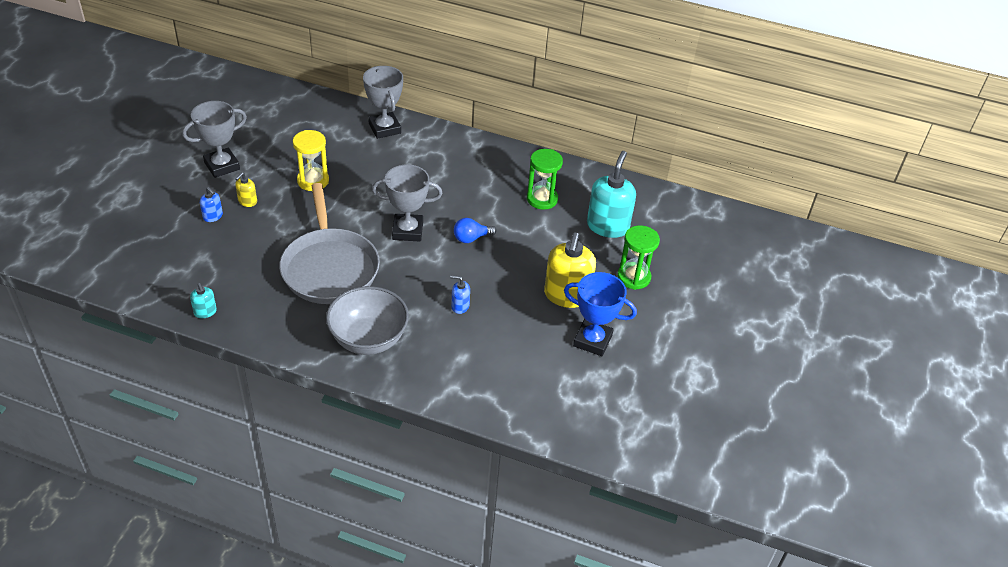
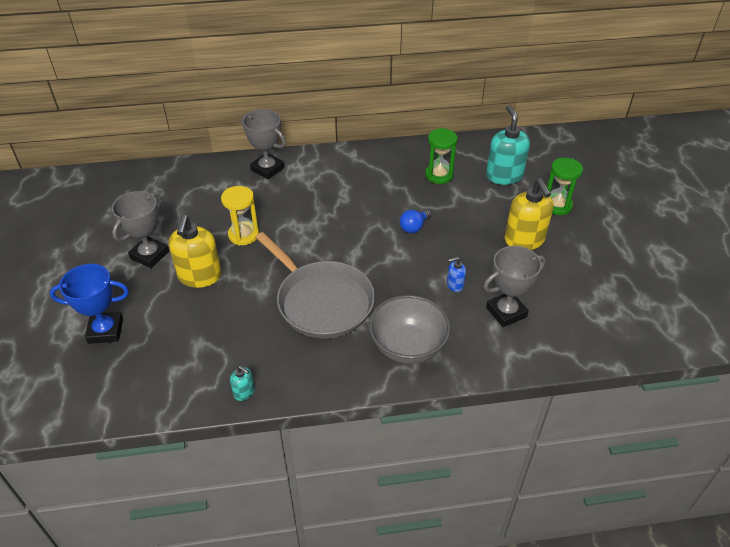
camera: 25 degrees left, 0 degrees up
blue soap dispenser [200,187,223,222] -> none
yellow soap dispenser [235,172,257,207] -> yellow soap dispenser [168,215,222,288], size x2.14
grey trophy [372,165,442,241] -> grey trophy moved to [483,246,546,327]
blue trophy [564,272,637,356] -> blue trophy moved to [50,264,129,344]

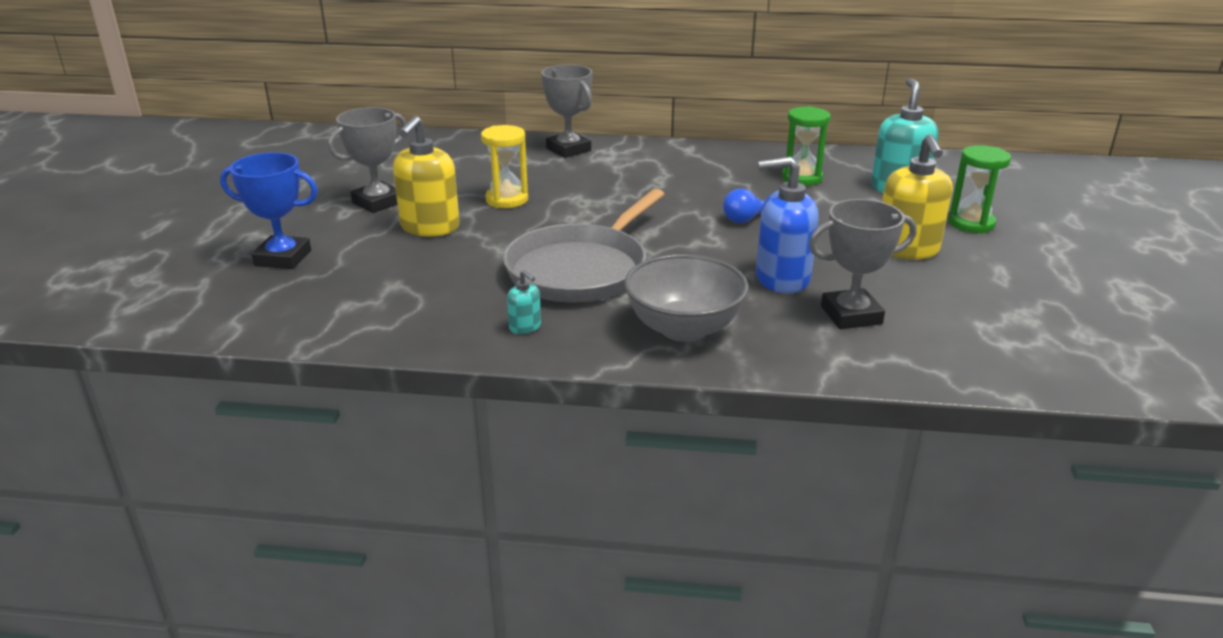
camera: 15 degrees right, 15 degrees down
turquoise soap dispenser [230,365,255,401] -> turquoise soap dispenser moved to [507,270,541,334]
grey pan [255,232,375,339] -> grey pan turned 60 degrees clockwise [503,189,664,302]
blue soap dispenser [447,257,466,292] -> blue soap dispenser [756,157,819,293], size x2.14

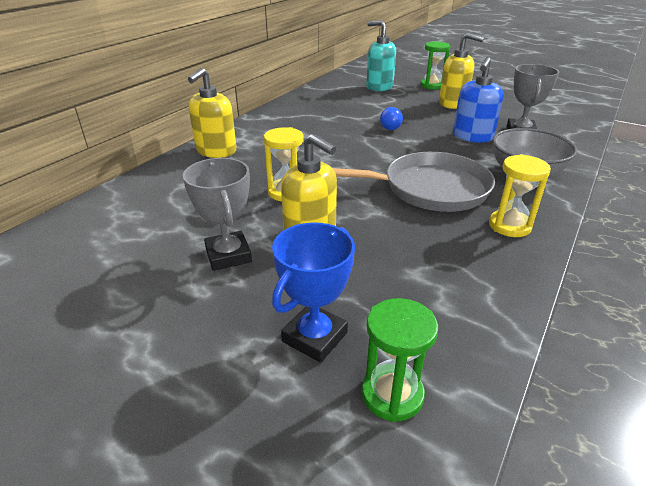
camera: 65 degrees left, 5 degrees up
grey pan [503,189,664,302] -> grey pan turned 60 degrees counterclockwise [333,152,495,212]
turquoise soap dispenser [507,270,541,334] -> yellow hourglass [489,154,551,237]
grey trophy [541,65,592,158] -> yellow soap dispenser [188,68,237,158]
green hourglass [782,106,831,186] -> green hourglass moved to [361,298,438,422]

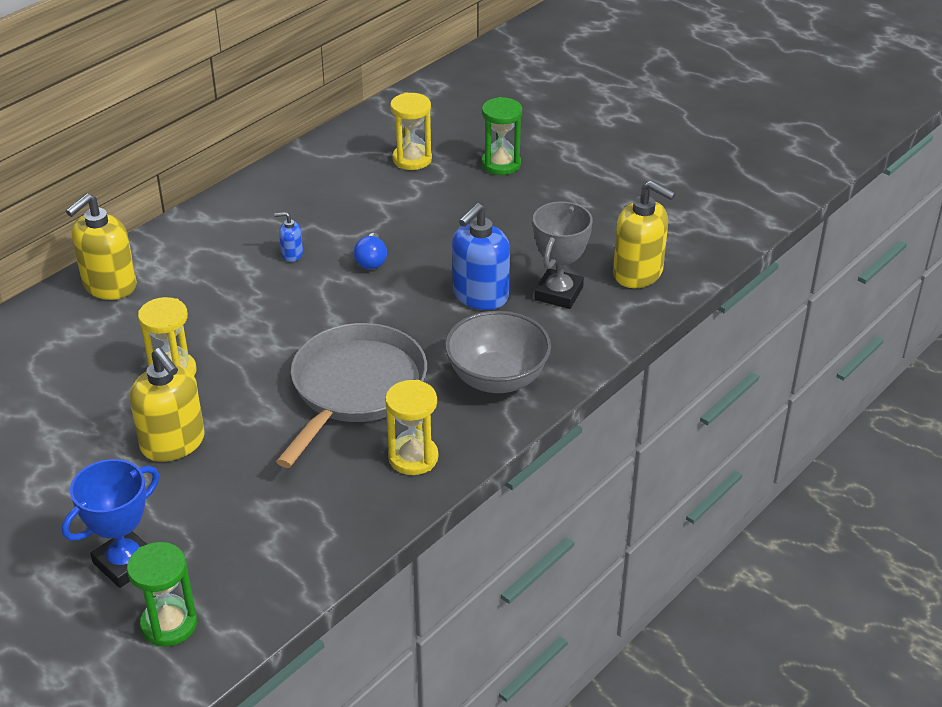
camera: 10 degrees right, 5 degrees up
grey trophy [183,158,252,271] -> none
grey pan [333,152,495,212] -> grey pan turned 75 degrees counterclockwise [276,323,427,468]
turquoise soap dispenser [366,20,396,91] -> yellow hourglass [390,93,432,170]
yellow soap dispenser [439,32,484,109] -> yellow soap dispenser moved to [613,180,676,288]
none -> blue soap dispenser [274,212,303,262]

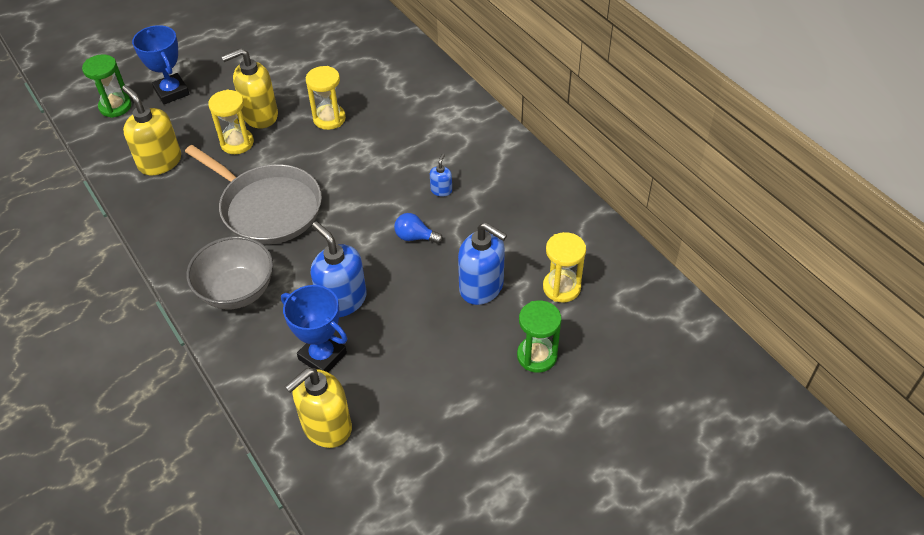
camera: 105 degrees right, 10 degrees up
yellow soap dispenser [66,193,137,300] -> yellow soap dispenser moved to [122,85,181,175]
yellow hourglass [385,380,438,475] -> yellow hourglass moved to [208,89,254,154]
grey trophy [533,201,592,309] -> blue trophy [281,285,348,372]
none -> blue soap dispenser [458,222,507,305]

